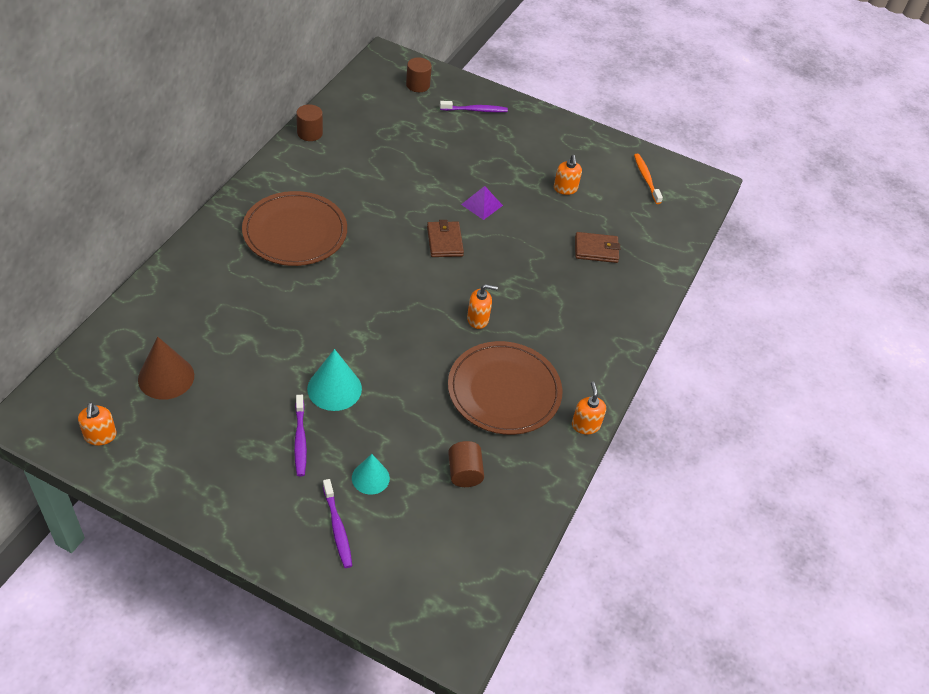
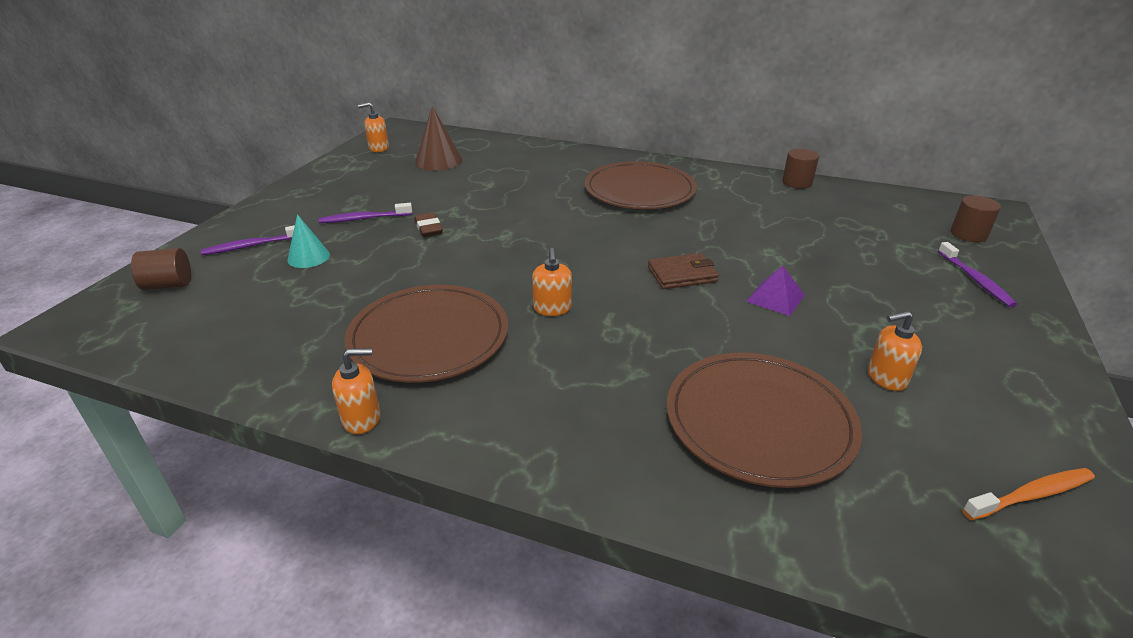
camera: 90 degrees right, 15 degrees down
turquoise cone [307,349,362,411] -> brown eraser [414,212,443,237]
brown cylinder [448,441,484,487] -> brown cylinder moved to [131,248,191,290]
brown wallet [575,232,620,263] -> brown plate [667,352,862,488]

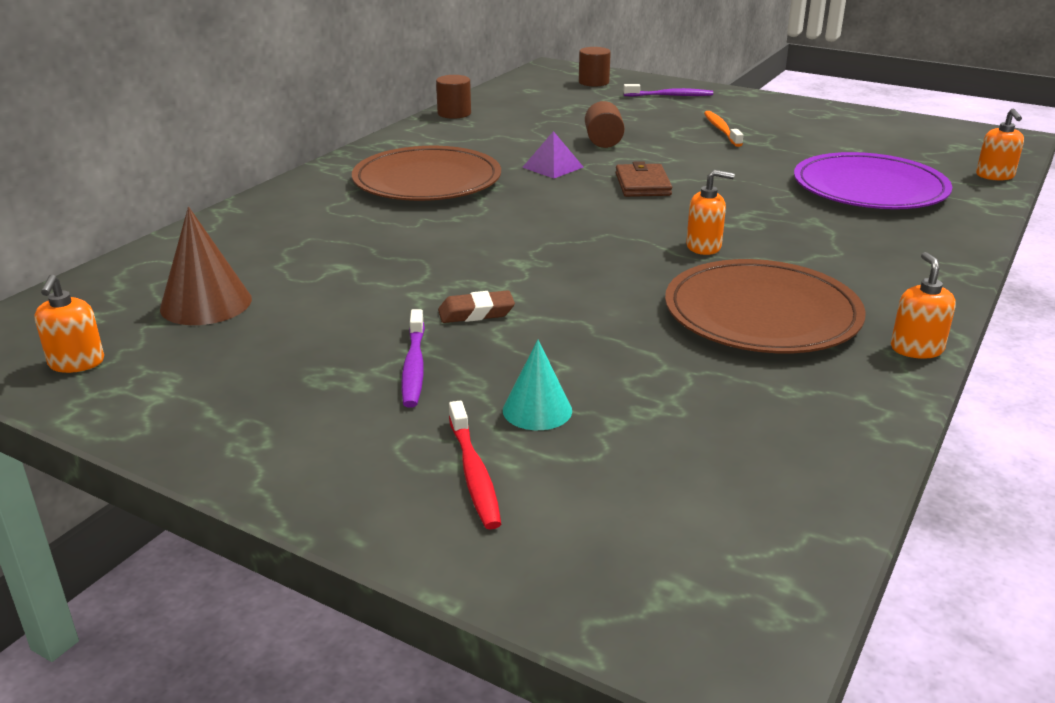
camera: 80 degrees left, 5 degrees down
brown cylinder [131,248,191,290] -> brown cylinder moved to [585,101,625,148]
purple toothbrush [201,225,295,255] -> red toothbrush [449,401,501,530]
brown plate [667,352,862,488] -> purple plate [794,152,952,209]
purple pyramid [746,266,805,316] -> purple pyramid moved to [522,131,583,178]
orange soap dispenser [868,311,922,391] -> orange soap dispenser moved to [976,109,1024,181]
orange toothbrush [962,468,1095,520] -> orange toothbrush moved to [704,111,743,147]

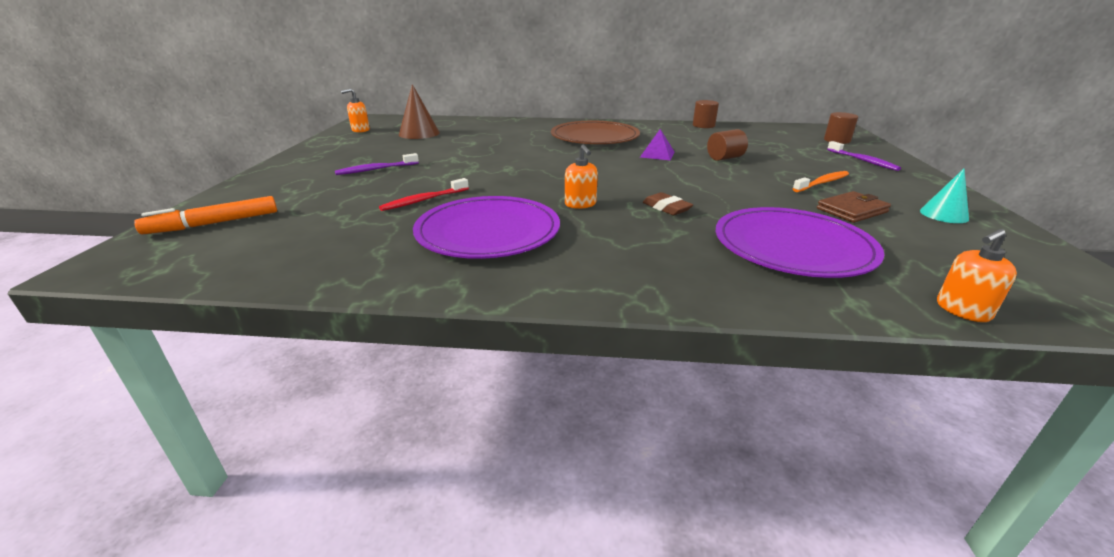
camera: 65 degrees right, 0 degrees up
brown eraser [438,290,515,323] -> brown eraser moved to [643,192,693,215]
red toothbrush [449,401,501,530] -> red toothbrush moved to [379,178,469,211]
turquoise cone [503,340,572,430] -> turquoise cone moved to [920,169,969,223]
brown wallet [616,161,672,197] -> brown wallet moved to [817,191,891,223]
brown plate [665,259,866,353] -> purple plate [413,196,560,259]
orange soap dispenser [891,252,956,359] -> none
none -> orange marker [134,196,277,234]

